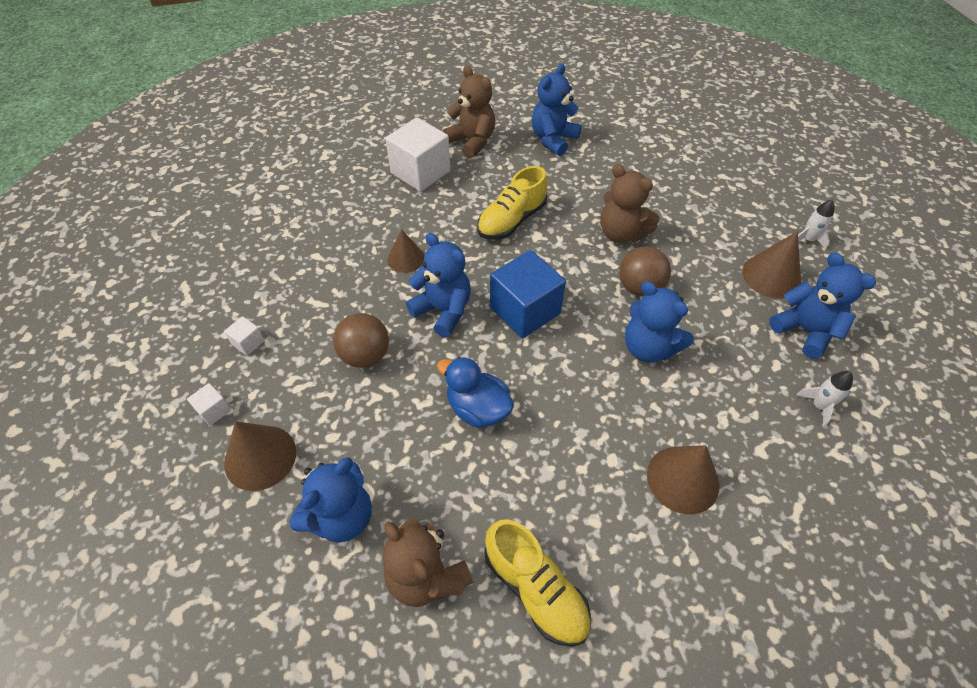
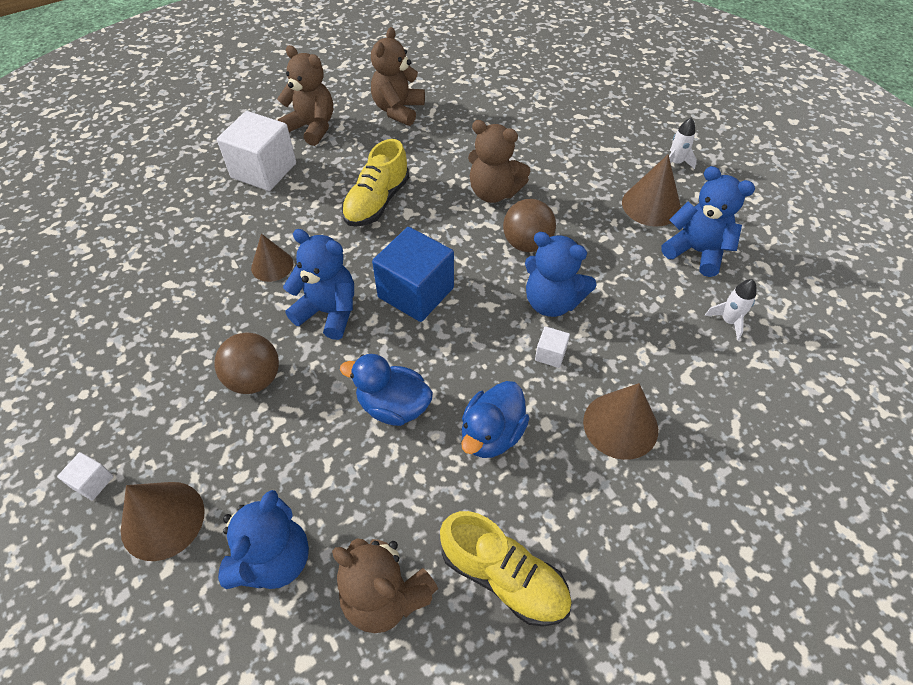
camera: 15 degrees left, 0 degrees up
white cube [224,316,265,356] -> white cube moved to [535,326,570,368]
blue teddy bear [532,64,582,156] -> brown teddy bear [371,27,425,126]
none -> blue duck [461,381,529,458]

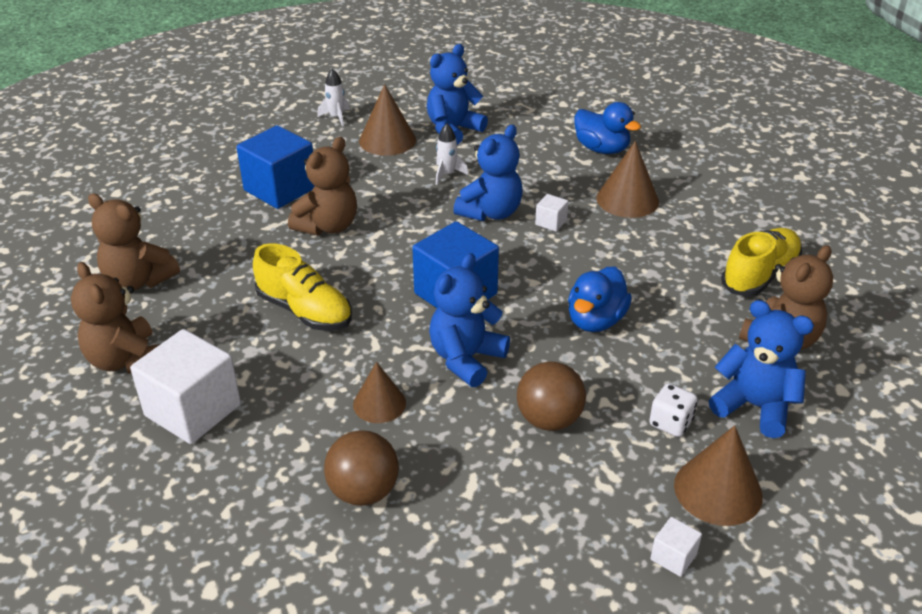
camera: 80 degrees left, 15 degrees down
brown teddy bear [277,45,333,146] -> brown teddy bear turned 75 degrees counterclockwise [71,262,160,374]
blue duck [461,381,529,458] -> blue duck moved to [574,102,641,154]
brown ball [503,199,556,252] -> brown ball moved to [324,430,399,506]
white rocket [705,279,756,341] -> white rocket moved to [436,123,469,185]
none -> blue cube [237,125,315,209]
none -> white dice [649,383,698,437]

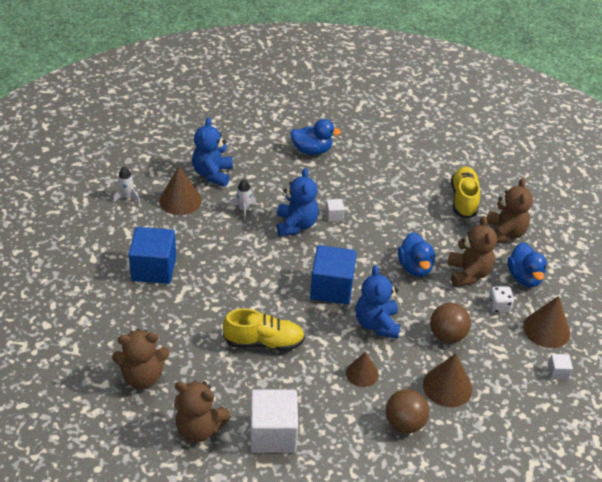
camera: 40 degrees left, 5 degrees up
brown teddy bear [288,137,357,236] -> brown teddy bear moved to [448,216,497,287]
brown cone [596,141,659,218] -> brown cone moved to [423,353,472,407]
blue teddy bear [709,300,814,438] -> blue duck [507,242,547,287]

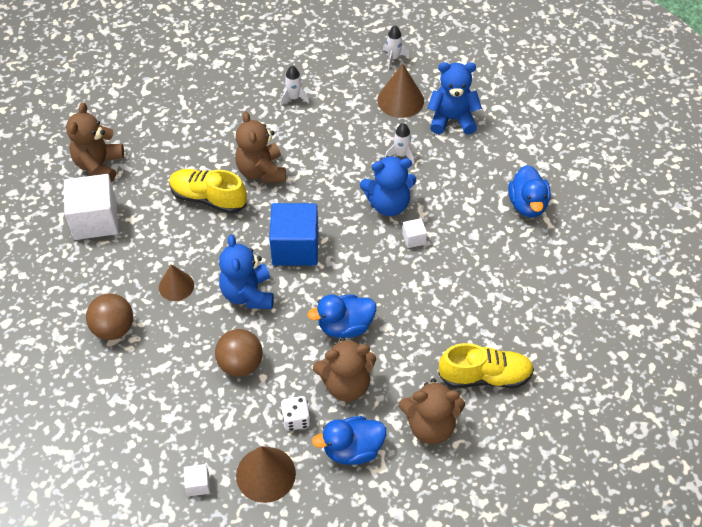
camera: 85 degrees right, 10 degrees up
brown teddy bear [112,329,170,389] -> brown teddy bear moved to [235,111,286,183]
blue cube [129,227,176,284] -> white rocket [280,65,310,105]
yellow shoe [223,308,305,351] -> yellow shoe turned 120 degrees clockwise [169,169,247,214]
blue teddy bear [356,265,400,339] -> blue teddy bear turned 90 degrees counterclockwise [219,235,274,309]
brown cone [423,353,472,407] -> none

